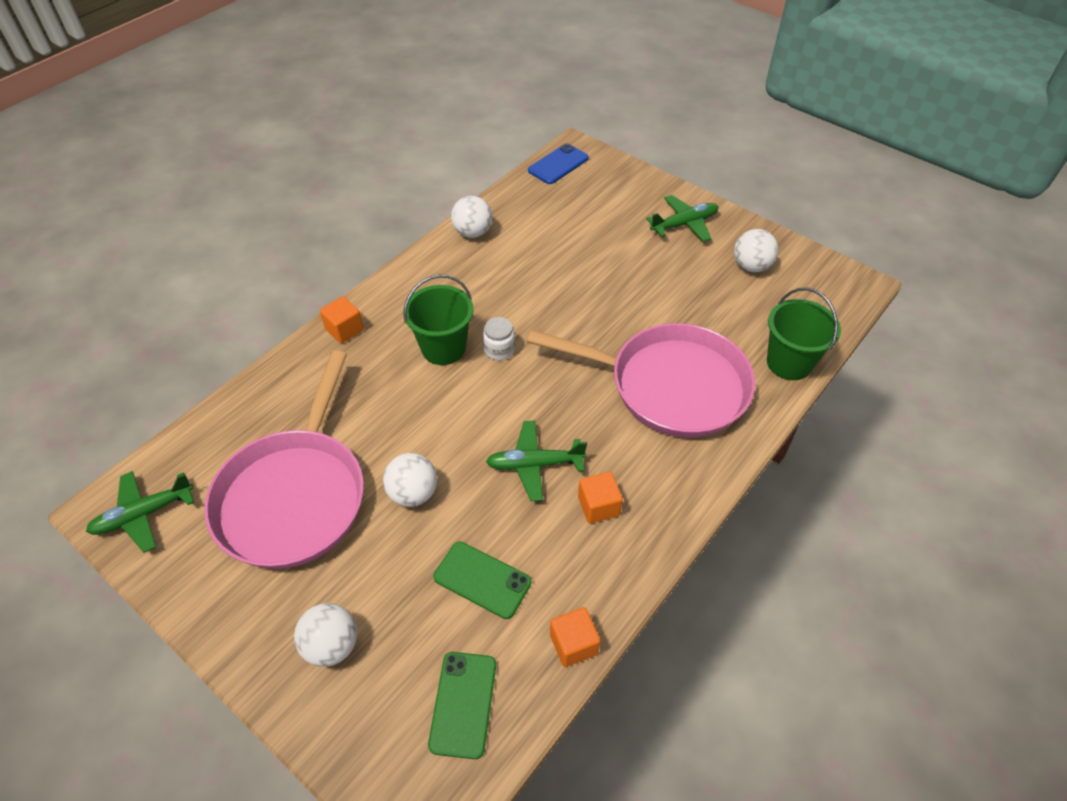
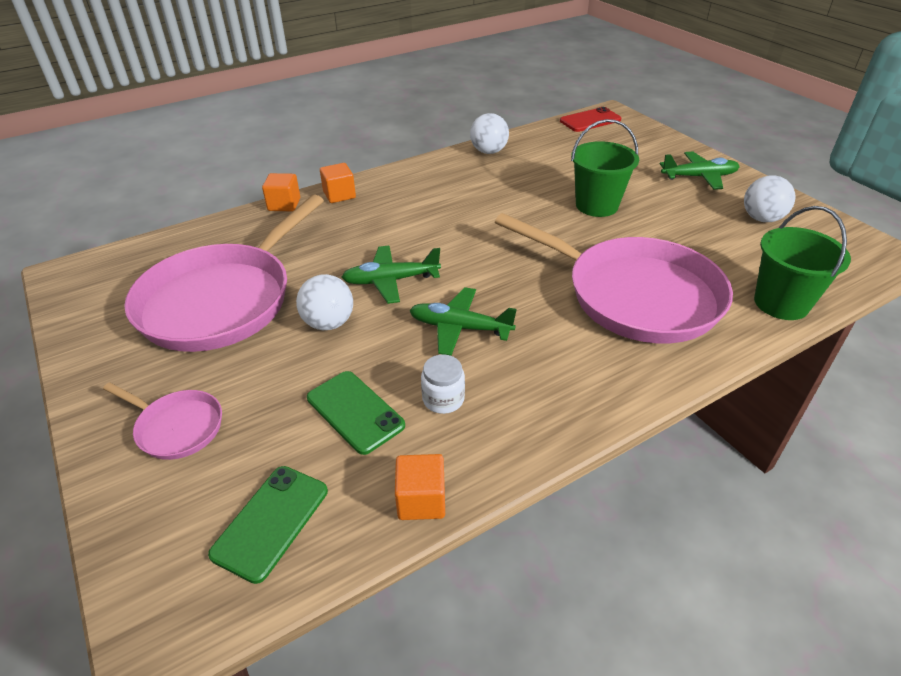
camera: 20 degrees right, 10 degrees down
green plane [86,471,194,553] -> green plane moved to [342,246,441,304]
white ball [294,603,357,667] -> pink pan [103,382,222,460]
green bucket [403,274,474,365] -> green bucket moved to [571,119,639,217]
white jar [483,317,515,360] -> white jar moved to [421,354,465,414]
blue phone [528,144,589,184] -> red phone [560,107,621,132]
orange cube [578,472,623,524] -> orange cube moved to [262,173,300,211]

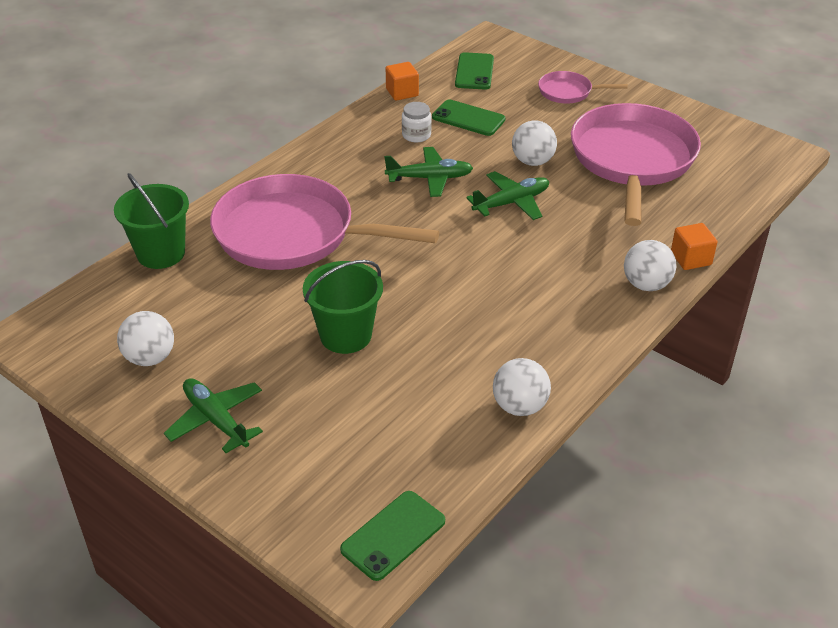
camera: 160 degrees right, 0 degrees up
orange cube [320,163,356,203] -> white ball [624,240,676,291]
red phone [560,107,621,132] -> green phone [340,491,445,581]
green plane [660,152,740,190] -> green plane turned 75 degrees clockwise [164,378,263,453]

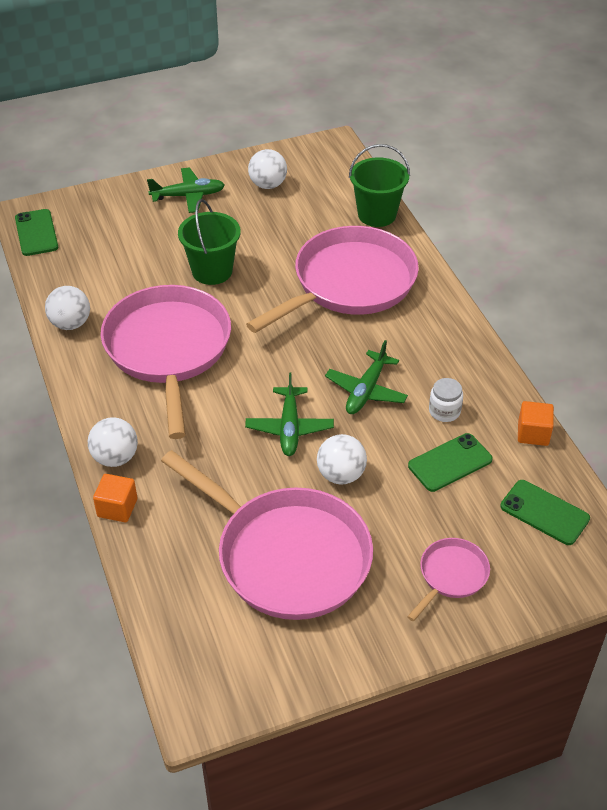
camera: 120 degrees right, 5 degrees up
none -> pink pan [101,285,231,439]

